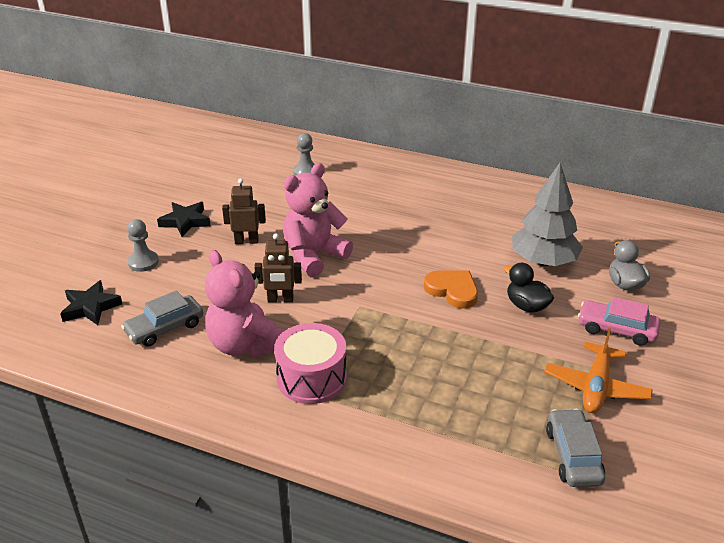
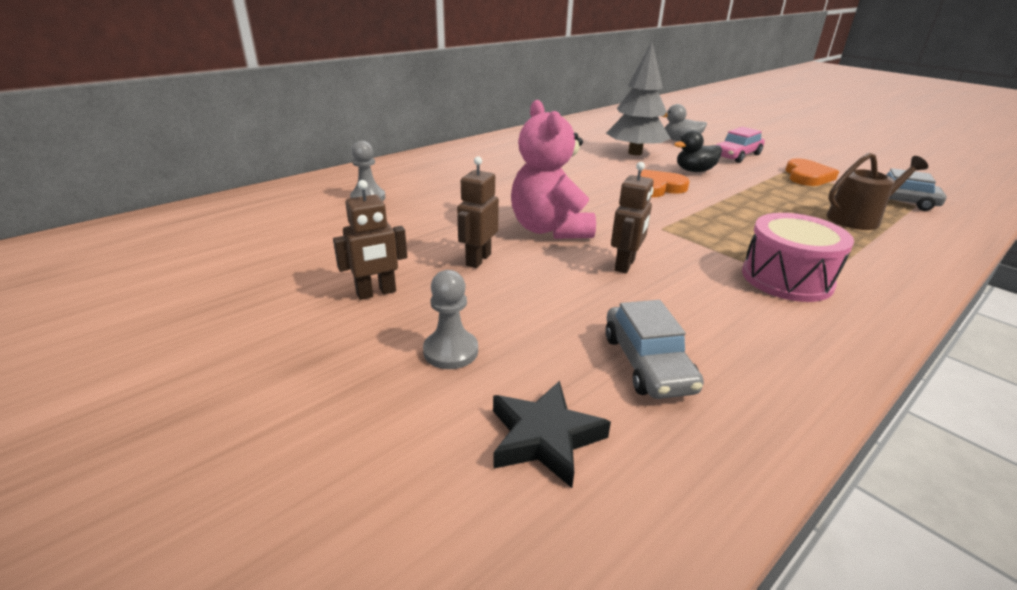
camera: 65 degrees left, 5 degrees down
black star [157,202,211,237] -> brown robot [333,180,407,300]
pink teddy bear [205,250,284,357] -> none
orange plane [544,328,653,413] -> orange heart [786,158,839,186]
none -> brown watering can [827,153,928,230]

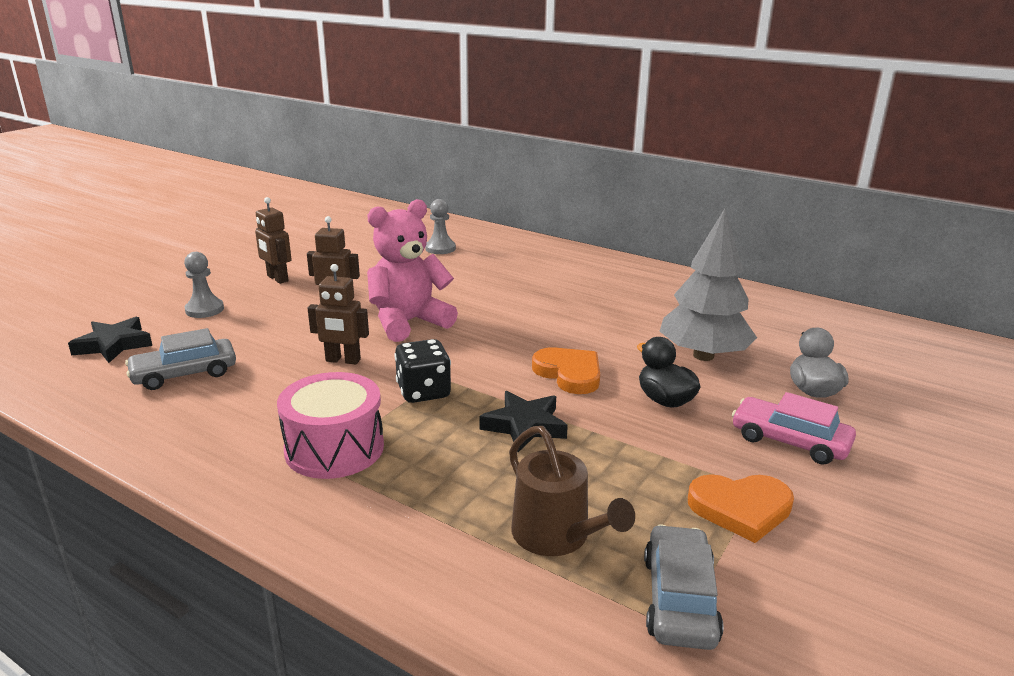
camera: 75 degrees right, 5 degrees down
none -> black dice [394,339,451,403]
none -> black star [479,391,568,452]

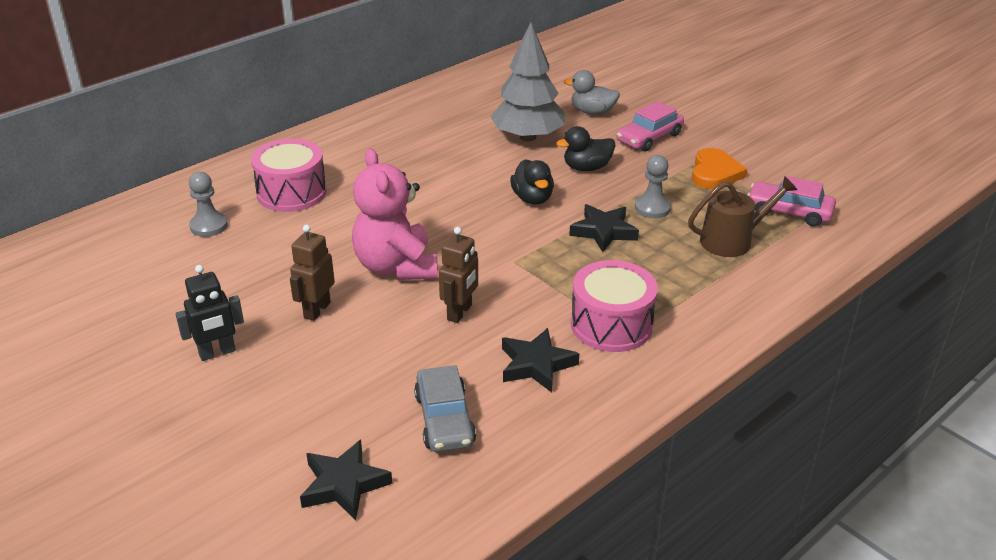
camera: 75 degrees left, 10 degrees up
grey pawn [184,252,224,318] -> grey pawn moved to [635,155,671,218]
brown robot [255,197,291,284] -> black robot [176,265,244,361]
black dice [394,339,451,403] -> none
orange heart [532,347,600,394] -> black duck [510,159,554,204]
grey car [644,525,723,650] -> pink car [747,176,836,227]
none -> pink drum [251,139,327,212]
none -> black star [502,328,579,392]

